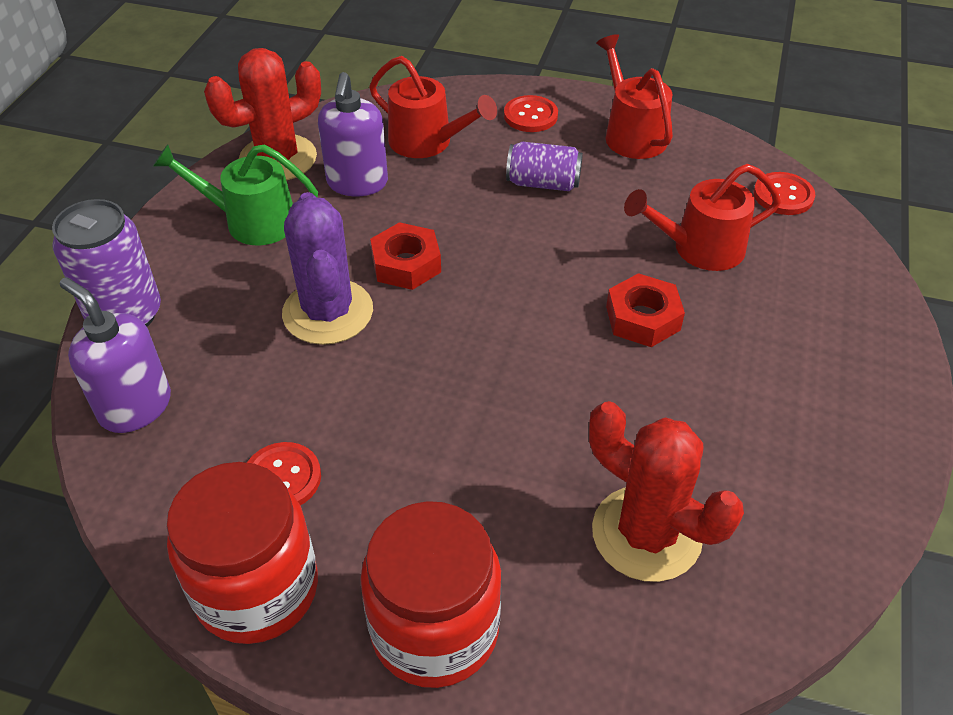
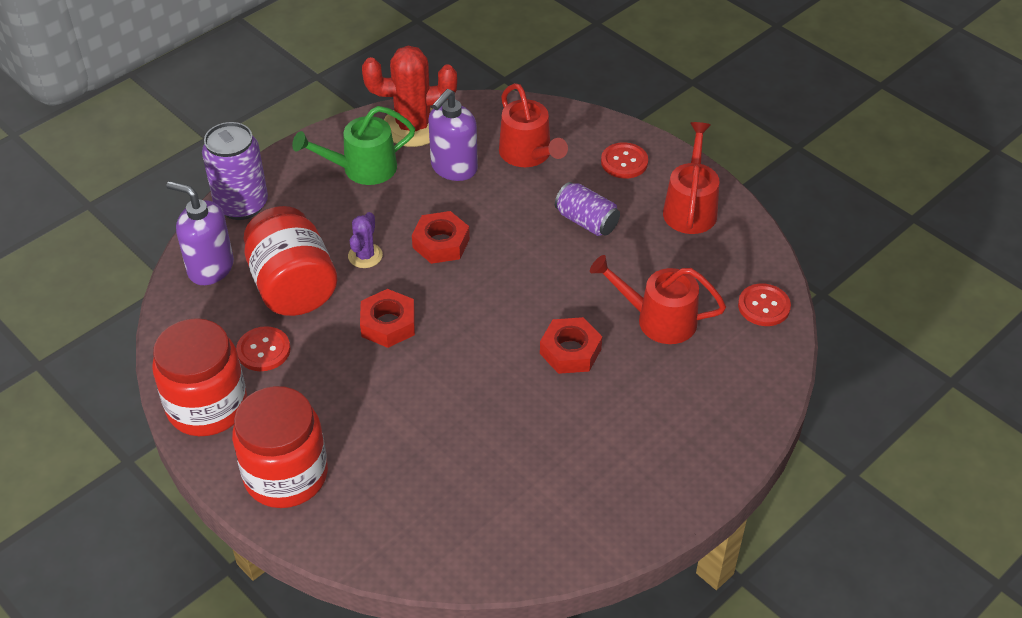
camera: 30 degrees right, 0 degrees up
purple soap dispenser [59,277,171,433] -> purple soap dispenser turned 45 degrees counterclockwise [166,181,234,285]
green watering can [153,144,318,245] -> green watering can turned 60 degrees counterclockwise [292,106,415,185]
purple cactus [282,192,373,345] -> purple cactus [348,212,383,268], size x0.51
red cactus [589,401,744,582] -> none
none -> red jar [244,206,337,316]
none -> red nut [360,289,415,348]

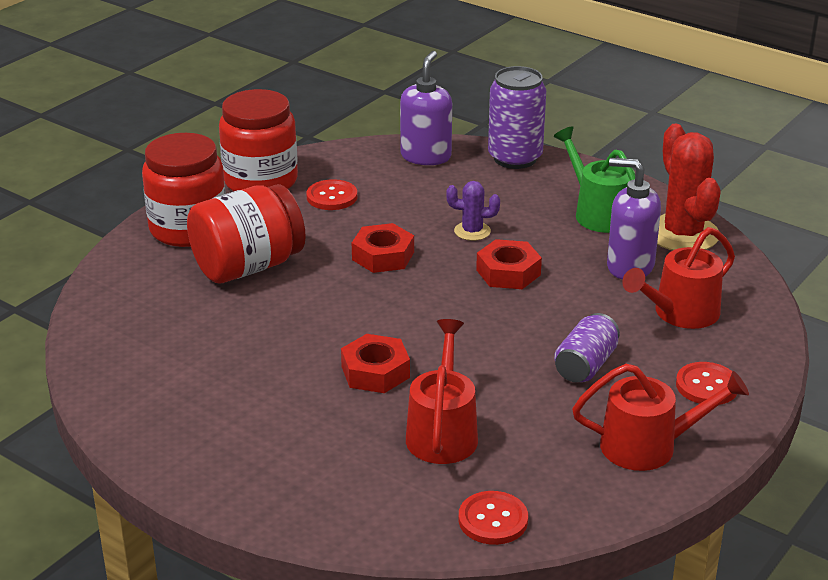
camera: 80 degrees right, 15 degrees down
red jar [244,206,337,316] -> red jar moved to [187,184,306,283]

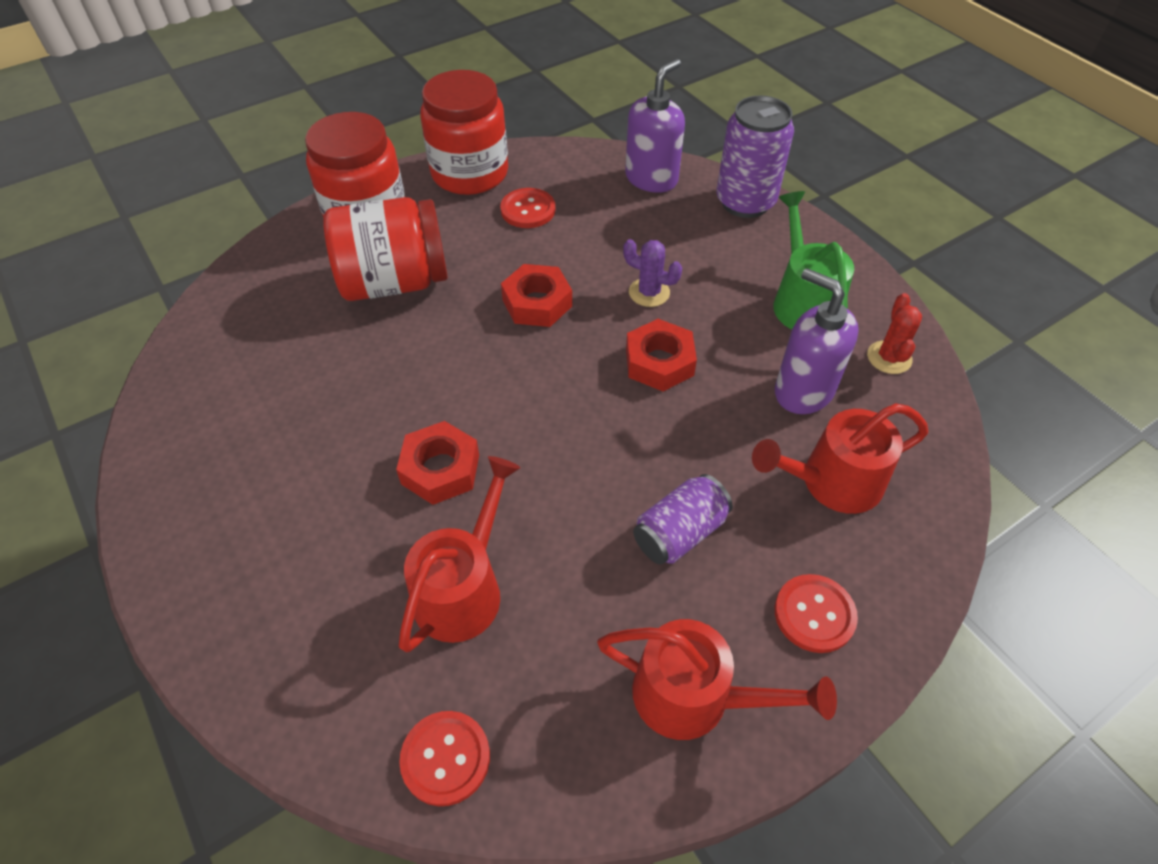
camera: 20 degrees right, 20 degrees up
red cactus [657,124,721,251] -> red cactus [867,293,922,374], size x0.51

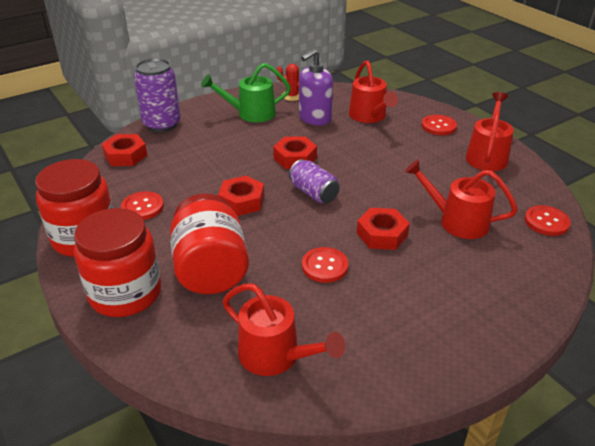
camera: 90 degrees left, 15 degrees down
purple cactus [623,239,682,307] -> none
purple soap dispenser [625,59,685,193] -> red nut [102,134,147,166]
purple can [633,474,733,565] -> purple can moved to [289,159,340,203]
none -> red watering can [222,284,345,376]
none -> red button [302,247,348,283]

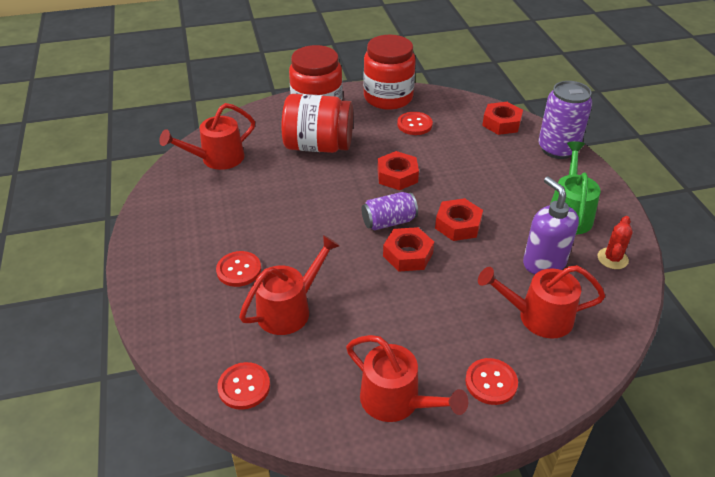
camera: 110 degrees right, 5 degrees up
red button [302,247,348,283] -> red button moved to [216,251,261,287]
red nut [357,208,410,250] -> red nut moved to [383,227,434,272]

